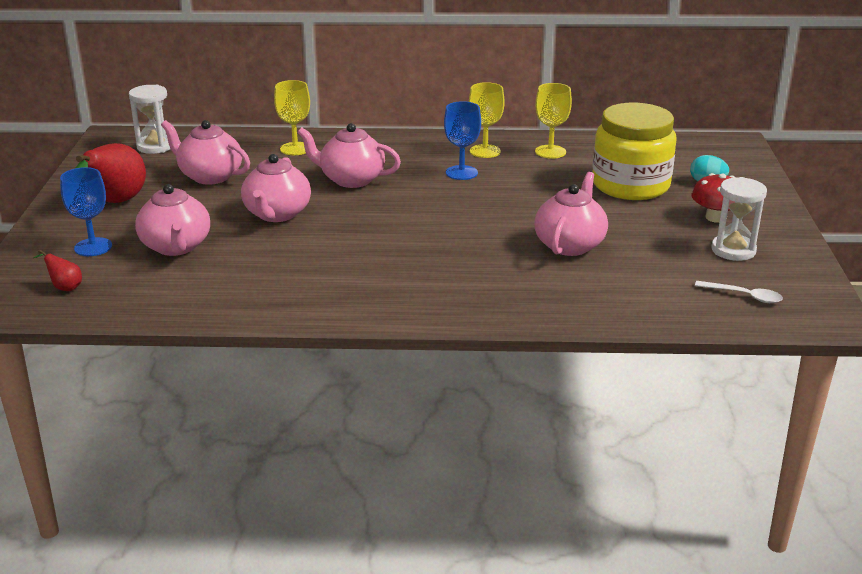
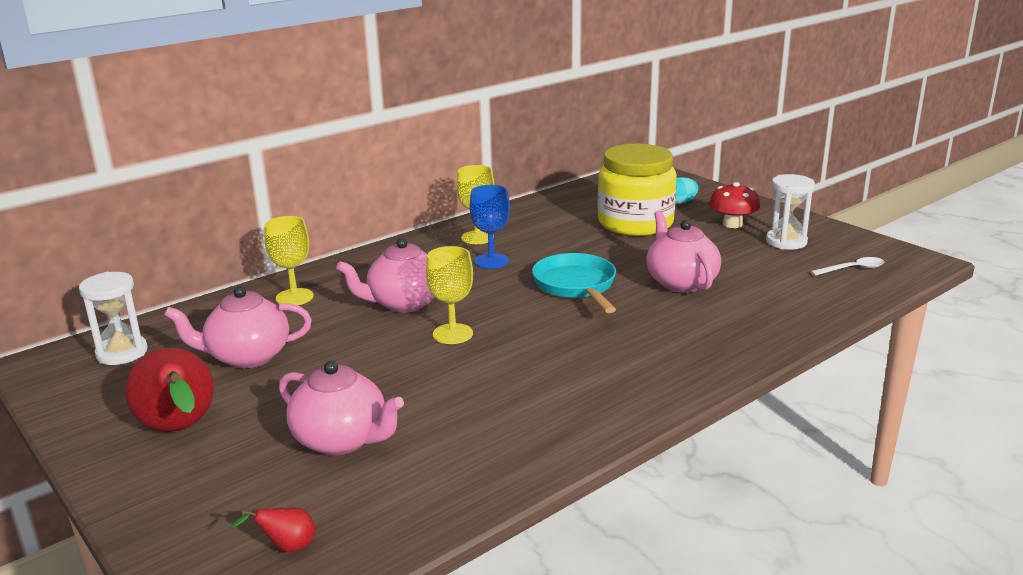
camera: 40 degrees left, 5 degrees down
blue goblet [60,167,112,256] -> none
pink teapot [241,154,311,222] -> none
yellow goblet [535,83,572,159] -> yellow goblet moved to [426,246,473,344]
none -> turquoise pan [532,253,616,313]

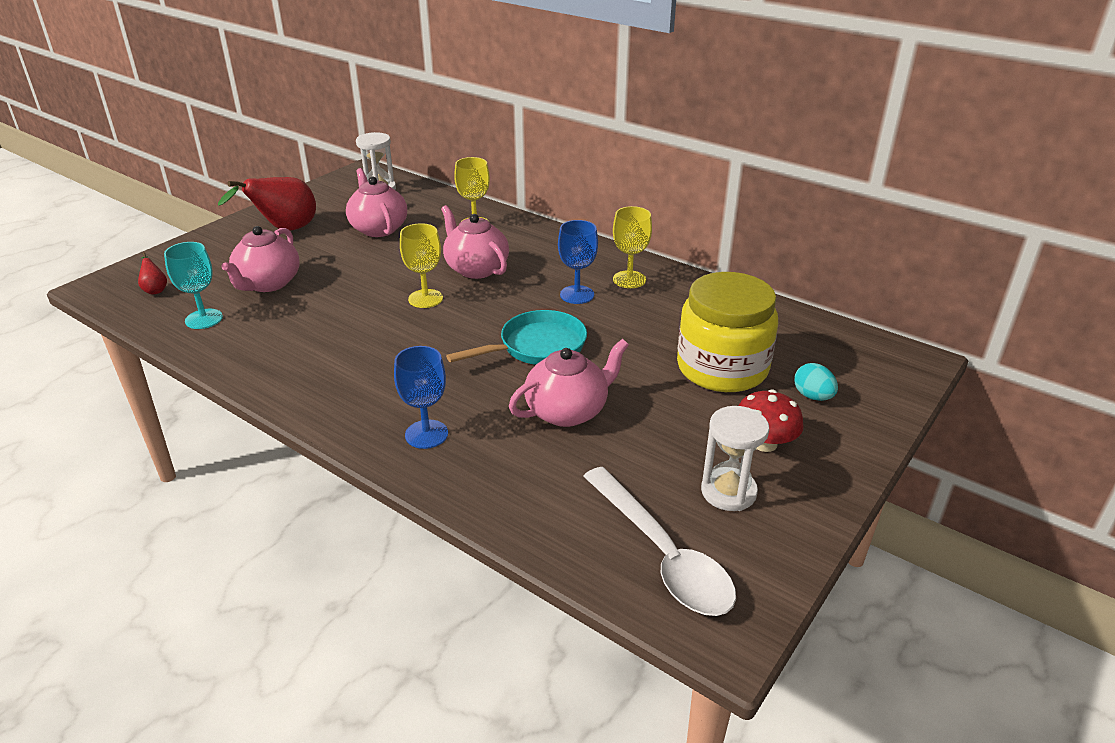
camera: 75 degrees right, 10 degrees up
white spoon [811,257,884,276] -> white spoon [583,467,736,616], size x2.11
none -> turquoise goblet [164,242,223,329]
none -> blue goblet [394,346,448,449]

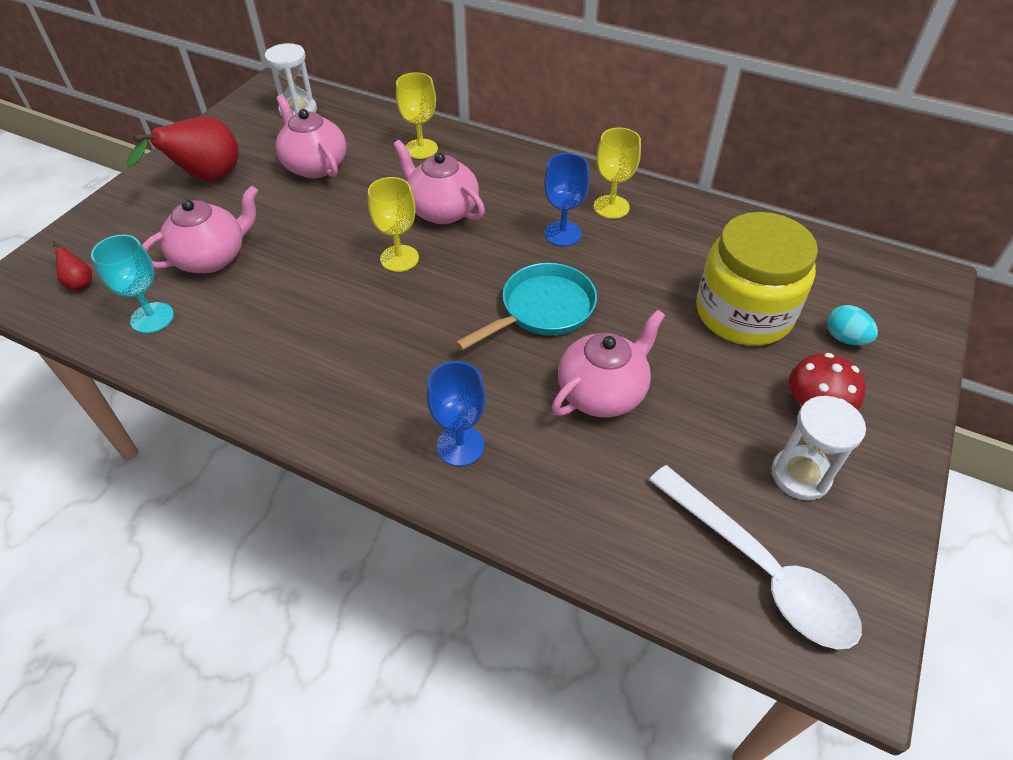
camera: 10 degrees left, 15 degrees up
pink teapot [222,226,300,292] -> pink teapot turned 135 degrees counterclockwise [142,185,258,273]

